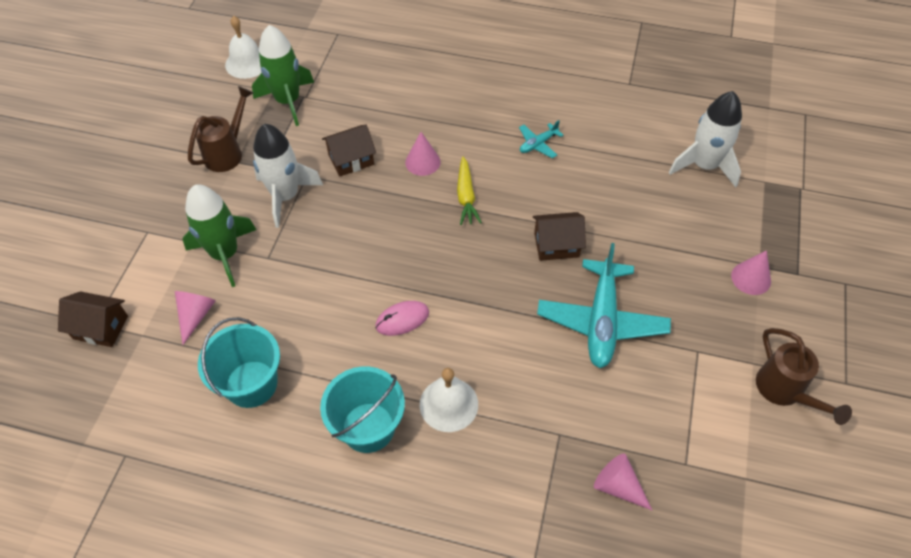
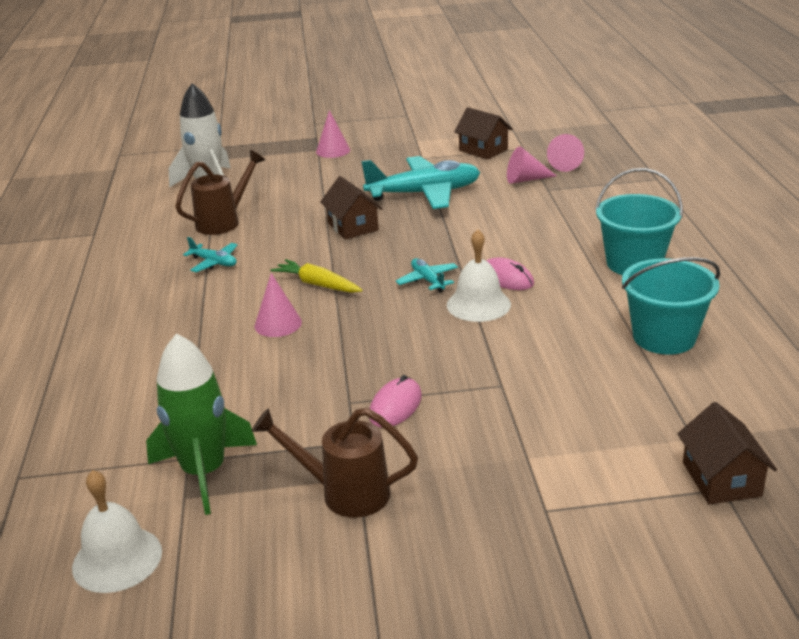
camera: 110 degrees left, 25 degrees down
pink cone [175,291,216,345] -> pink cone moved to [507,146,556,184]
green rocket [183,184,256,287] -> none
white rocket [253,124,323,228] -> pink mouse [369,375,422,428]
brown house [322,125,376,177] -> brown house moved to [454,107,512,159]
white bell [420,368,478,432] -> white bell moved to [447,229,511,322]
yellow carrot [457,156,482,225] -> yellow carrot turned 120 degrees counterclockwise [270,259,363,293]
brown watering can [756,328,852,425] -> brown watering can moved to [175,150,265,235]
none -> turquoise plane [396,258,458,292]

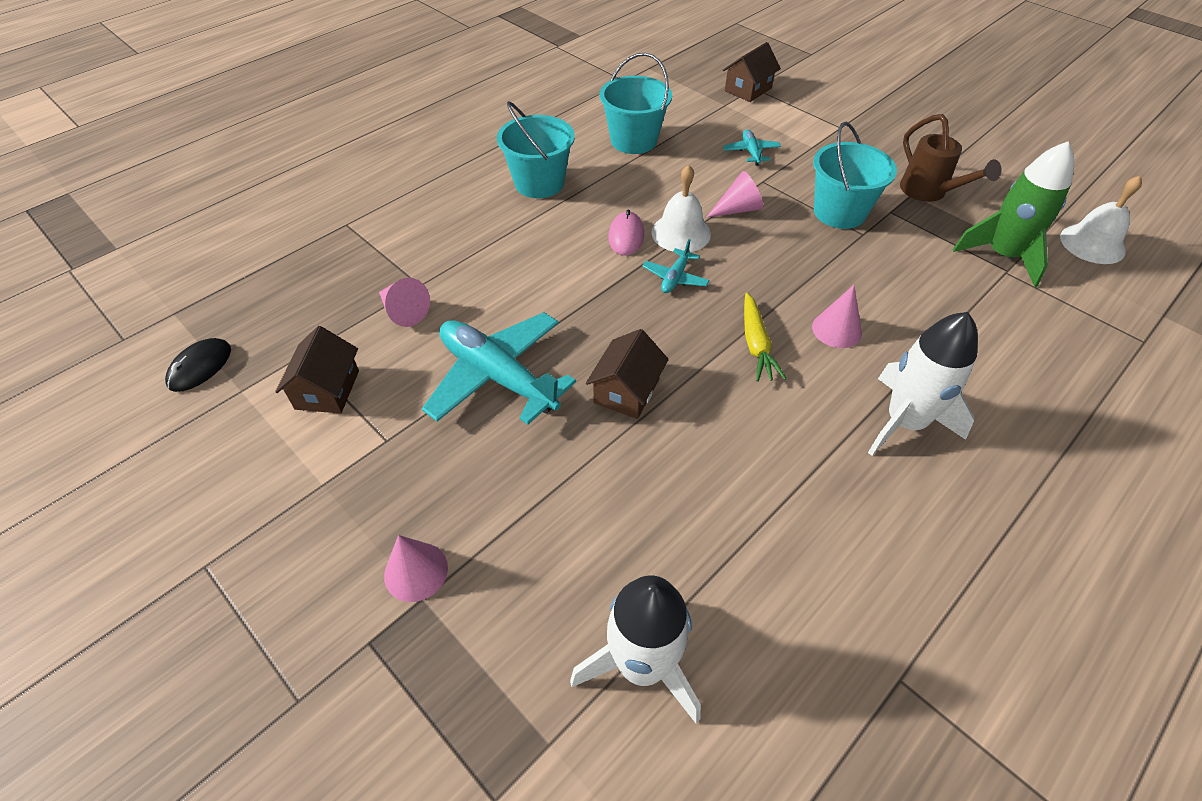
camera: 130 degrees left, 20 degrees up
brown watering can [175,150,265,235] -> none
turquoise plane [183,237,238,272] -> turquoise plane moved to [723,130,781,166]
pink mouse [369,375,422,428] -> turquoise bucket [813,122,897,229]
pink cone [547,134,584,172] -> pink cone moved to [706,171,764,218]
none -> black mouse [165,338,231,392]
none -> white rocket [868,312,978,456]

